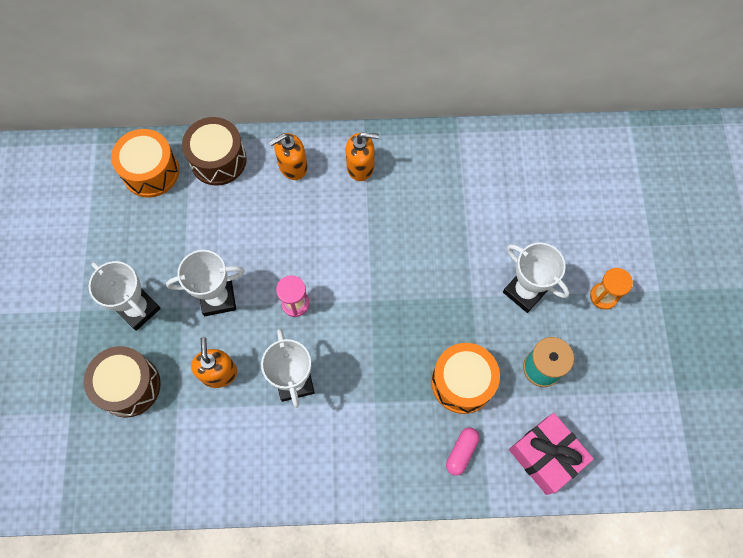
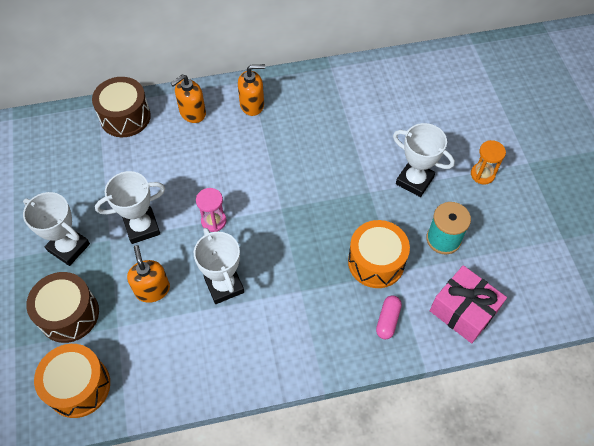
camera: 10 degrees left, 10 degrees down
orange drum [111,129,179,197] -> orange drum moved to [34,344,110,418]

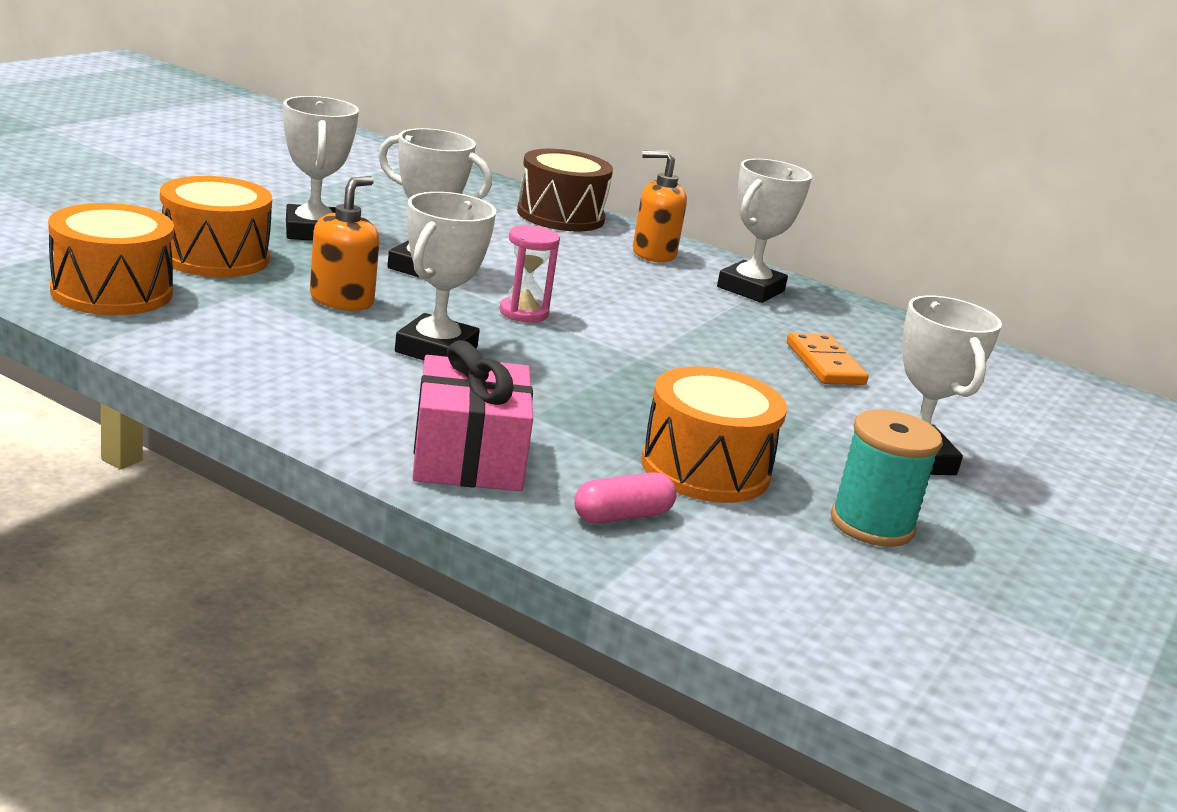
camera: 40 degrees right, 35 degrees down
brown drum [26,272,99,343] -> orange drum [160,176,272,278]
orange soap dispenser [238,64,265,116] -> white trophy [717,159,812,303]
pink gift [430,265,507,343] -> pink gift moved to [412,340,533,491]
orange hourglass [471,140,506,185] -> none
none -> orange domino [787,333,869,385]

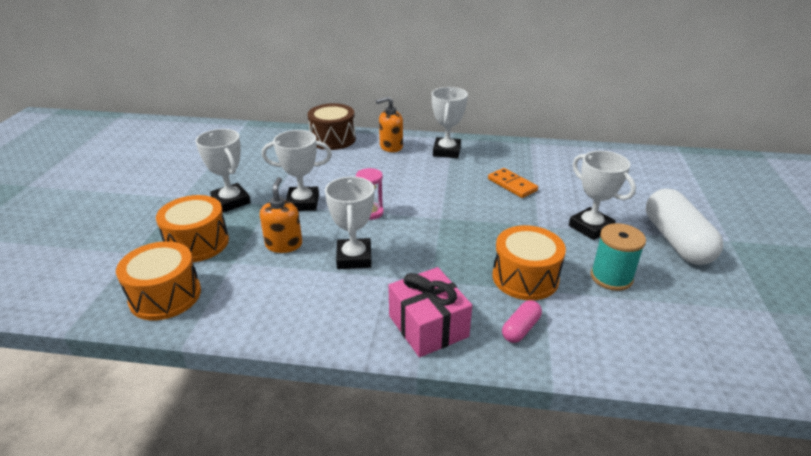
camera: 20 degrees left, 10 degrees up
none -> white capsule [646,189,723,265]

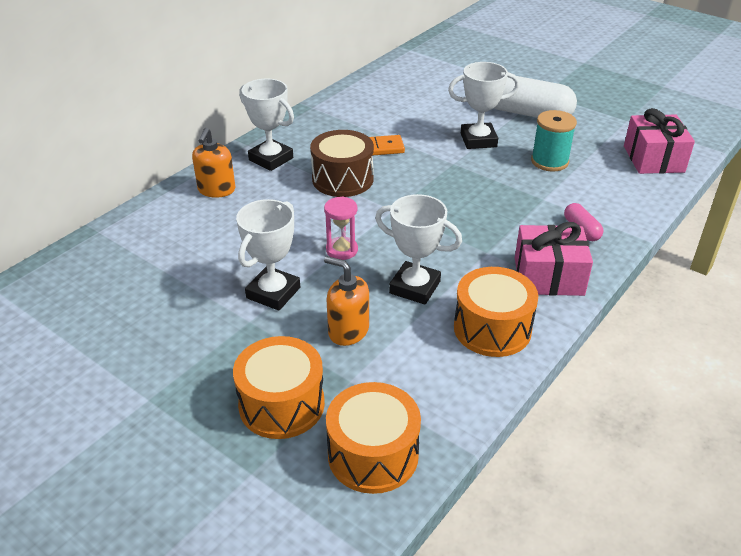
camera: 60 degrees left, 5 degrees up
white trophy [196,129,251,213] -> none
brown drum [307,103,356,150] -> brown drum moved to [310,130,374,197]
orange drum [493,225,566,300] -> orange drum moved to [454,267,538,357]
none -> pink gift [624,108,695,174]

